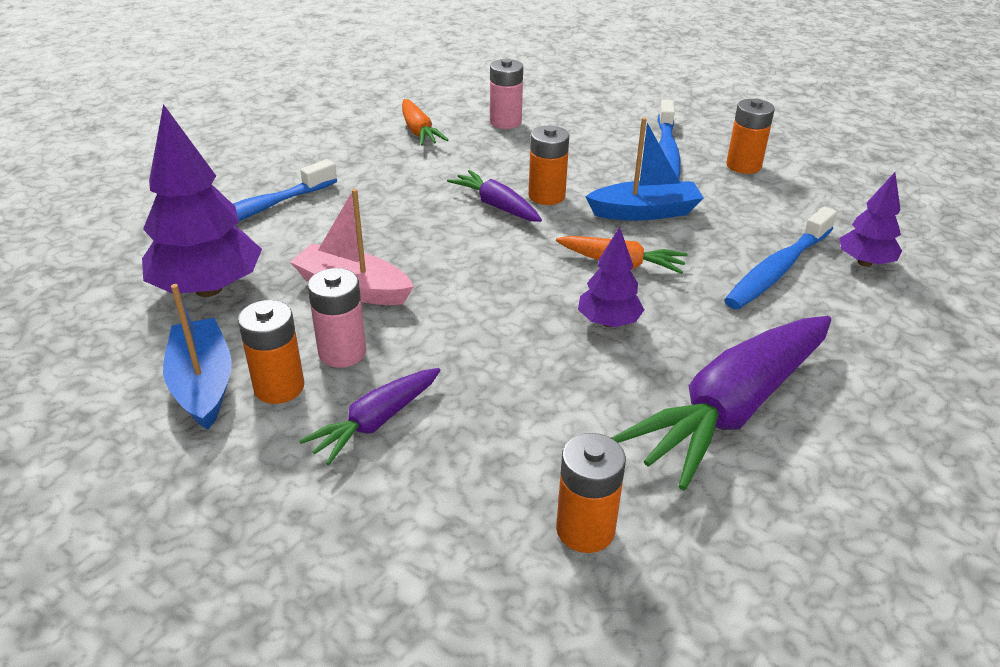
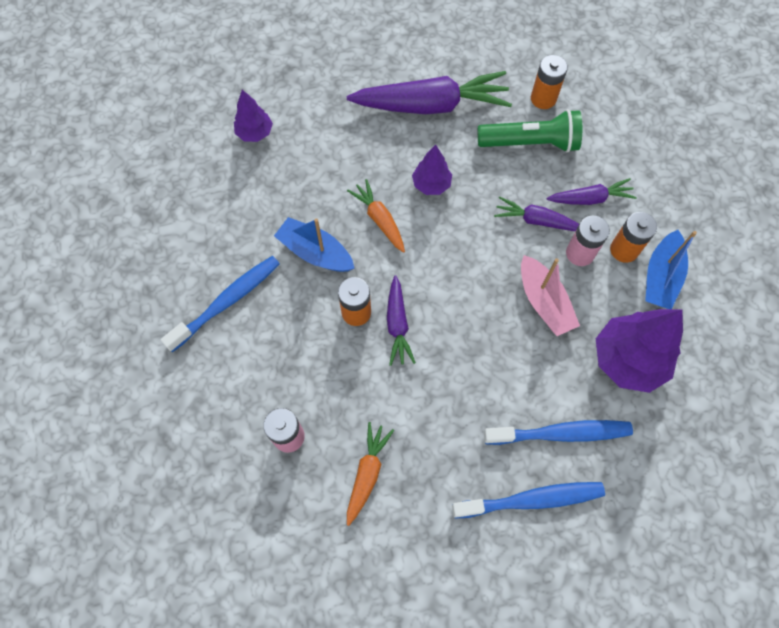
camera: 140 degrees left, 30 degrees up
blue toothbrush [724,206,837,309] -> blue toothbrush moved to [452,482,605,519]
orange battery [726,99,775,174] -> none
none -> green flashlight [478,109,582,152]
none -> purple carrot [494,196,579,231]

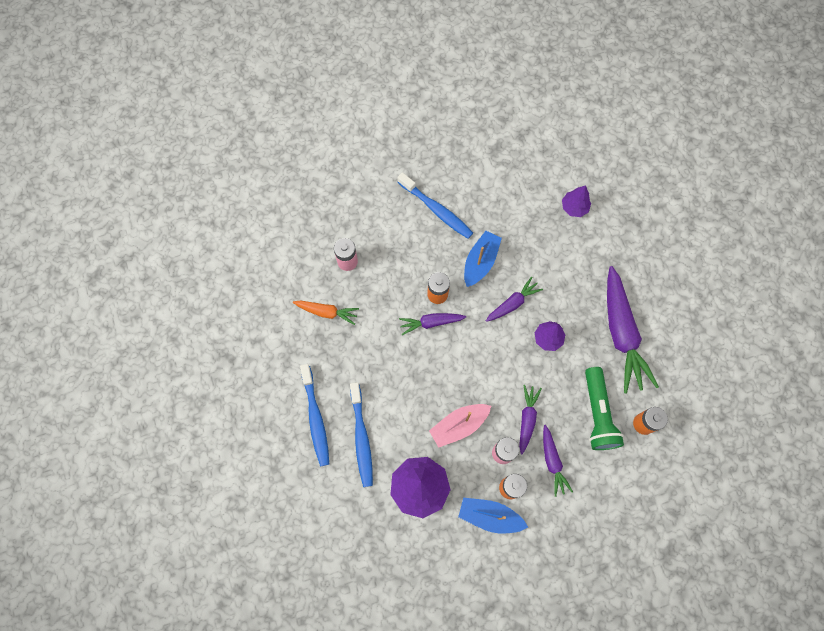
camera: 85 degrees right, 5 degrees up
orange carrot [347,179,405,253] -> purple carrot [486,277,543,322]

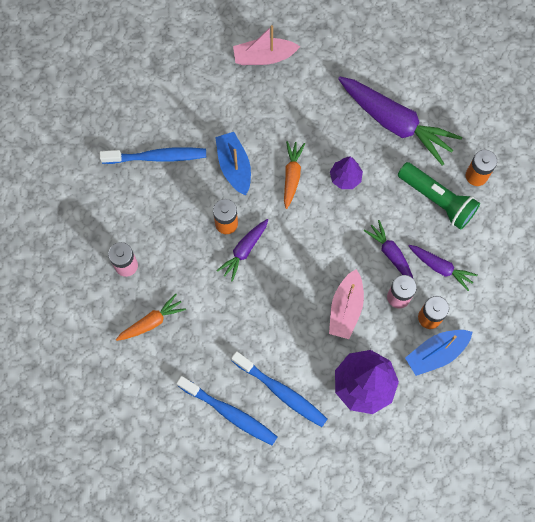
camera: 45 degrees left, 0 degrees up
purple carrot [486,277,543,322] -> orange carrot [284,141,305,209]
purple tree [562,185,591,217] -> pink boat [233,25,300,65]

